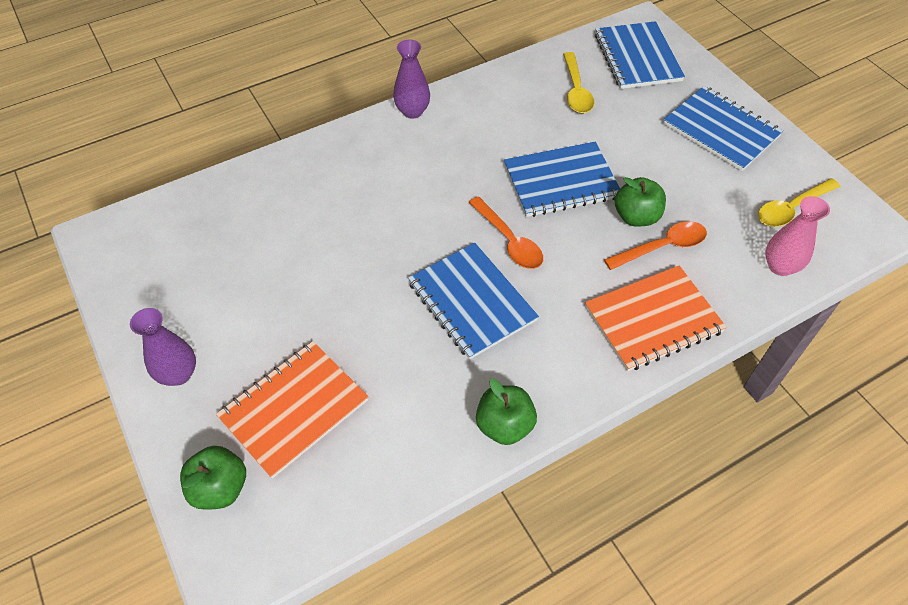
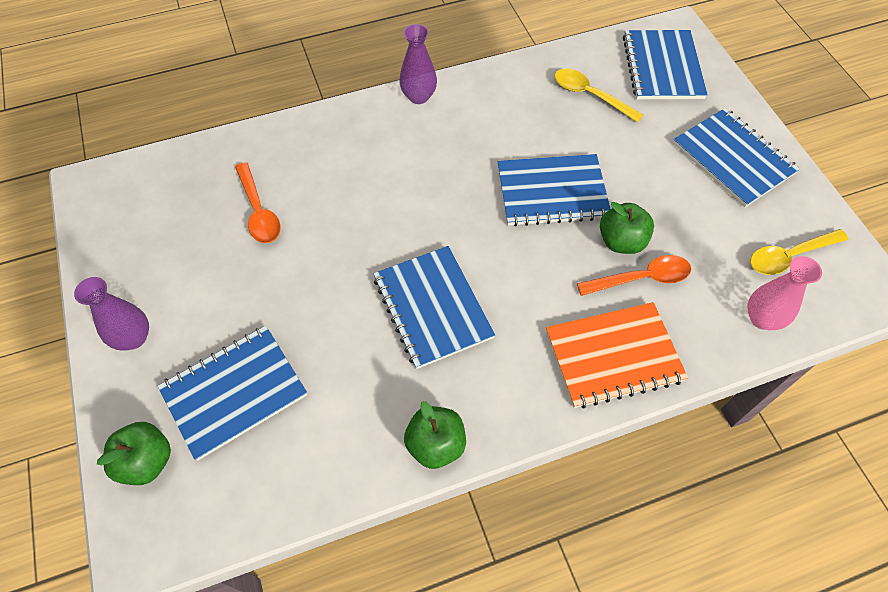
camera: 10 degrees right, 5 degrees up
orange notebook [216,341,369,479] -> blue notebook [158,326,307,461]
orange spoon [468,196,543,269] -> orange spoon moved to [235,162,281,243]
yellow spoon [563,52,594,113] -> yellow spoon turned 120 degrees clockwise [554,69,643,123]

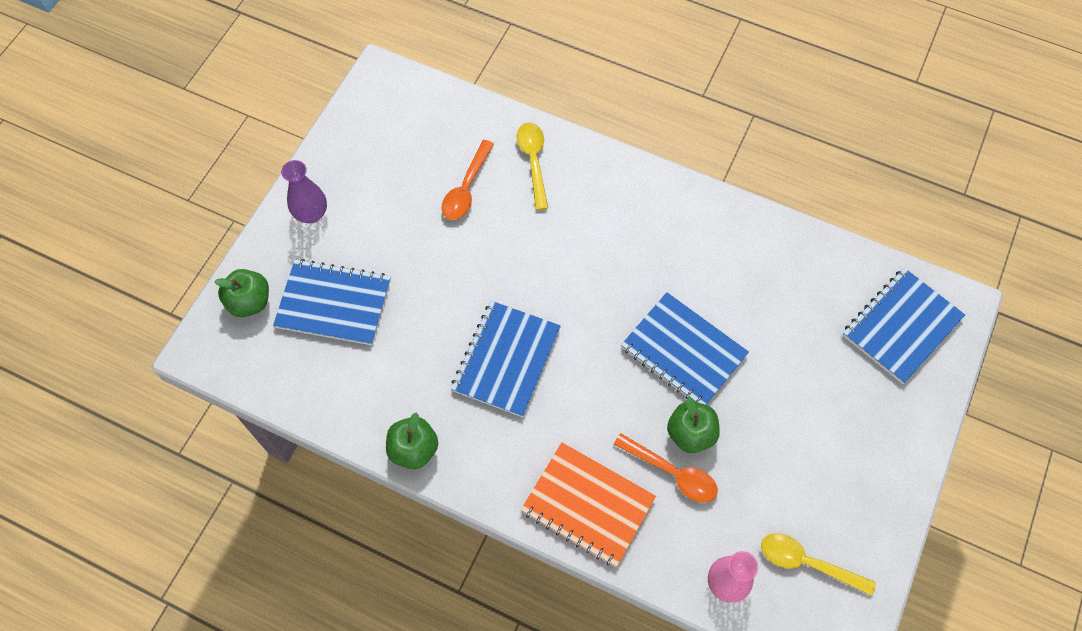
camera: 45 degrees right, 5 degrees up
purple vase [399,24,437,104] -> none
yellow spoon [554,69,643,123] -> yellow spoon moved to [517,123,548,210]
blue notebook [673,108,800,207] -> none

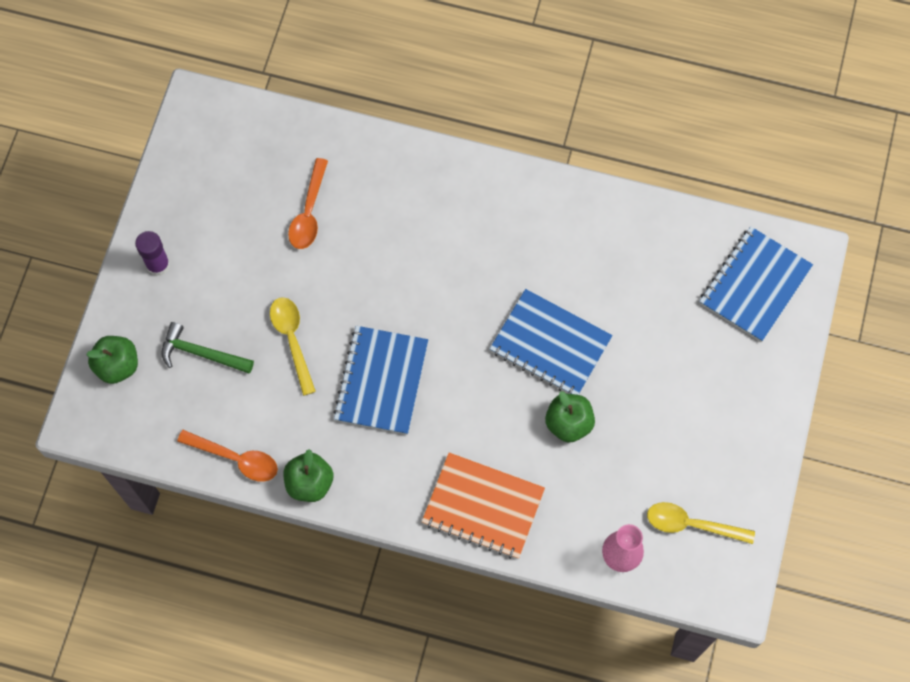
camera: 10 degrees left, 5 degrees up
blue notebook [273,259,391,345] -> green hammer [162,322,254,374]
purple vase [281,160,327,223] -> purple glue stick [135,231,170,276]
yellow spoon [517,123,548,210] -> yellow spoon moved to [270,297,316,396]
orange spoon [613,433,718,502] -> orange spoon moved to [177,430,278,482]

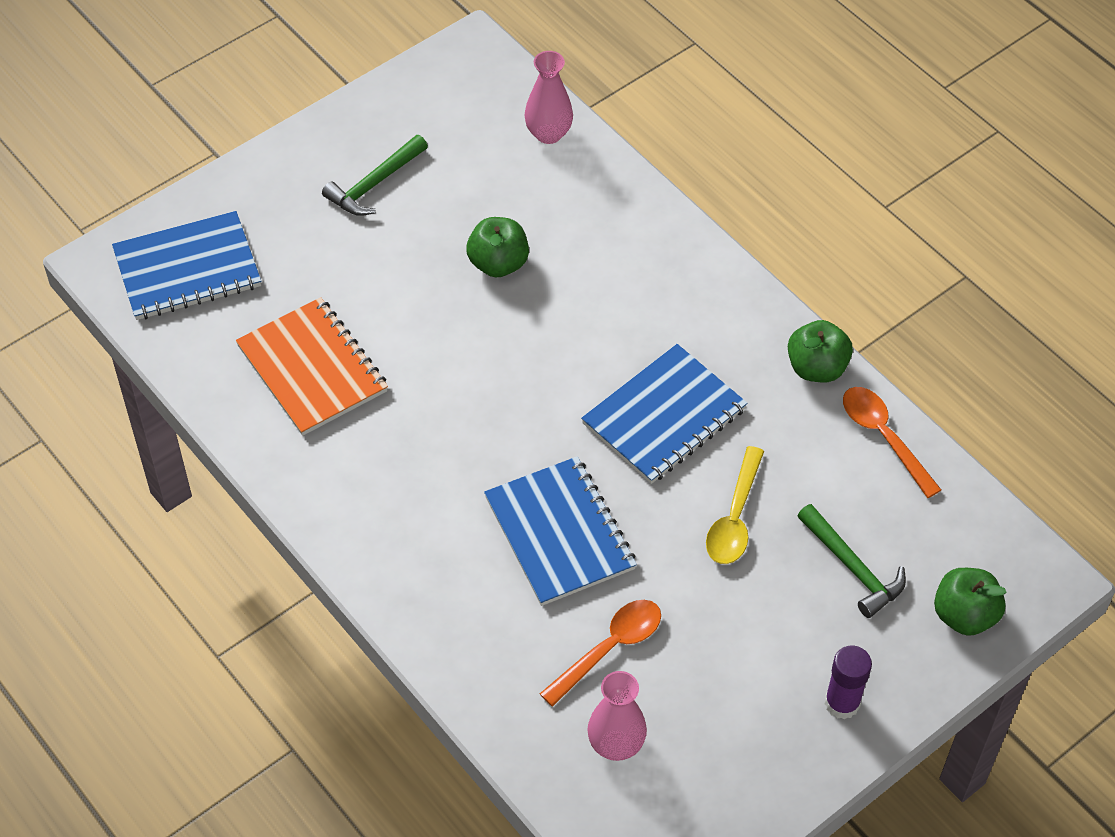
camera: 145 degrees left, 15 degrees down
orange notebook [422,452,545,559] -> orange notebook moved to [236,297,388,436]
blue notebook [489,289,613,395] -> blue notebook moved to [484,456,637,606]
yellow spoon [647,502,755,544] -> none
none -> green hammer [322,135,428,216]
none -> pink vase [587,671,647,761]

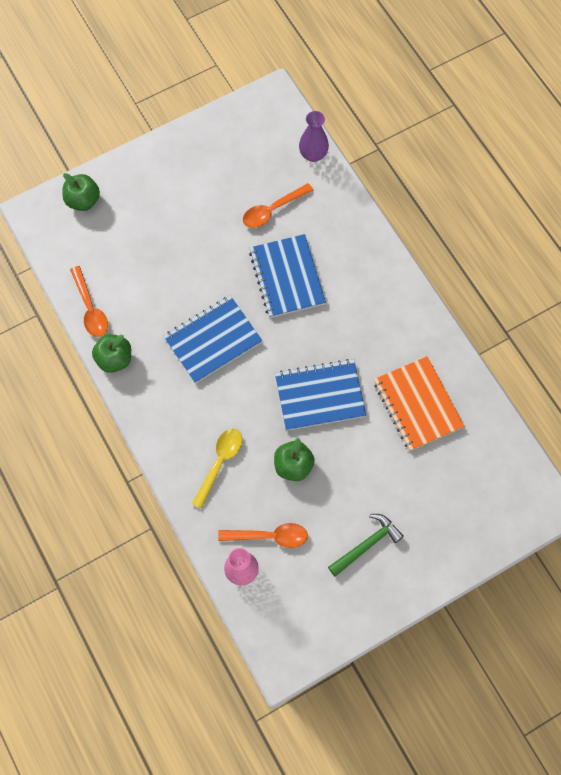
camera: 170 degrees left, 15 degrees up
blue notebook [112,211,261,320] -> blue notebook moved to [275,359,367,431]
pink vase [587,671,647,761] -> none
yellow spoon [706,446,764,564] -> yellow spoon moved to [192,429,242,509]
green hammer [798,504,906,618] -> none
purple glue stick [825,645,872,720] -> none
none -> orange spoon [218,523,308,548]
none -> purple vase [299,111,329,162]

